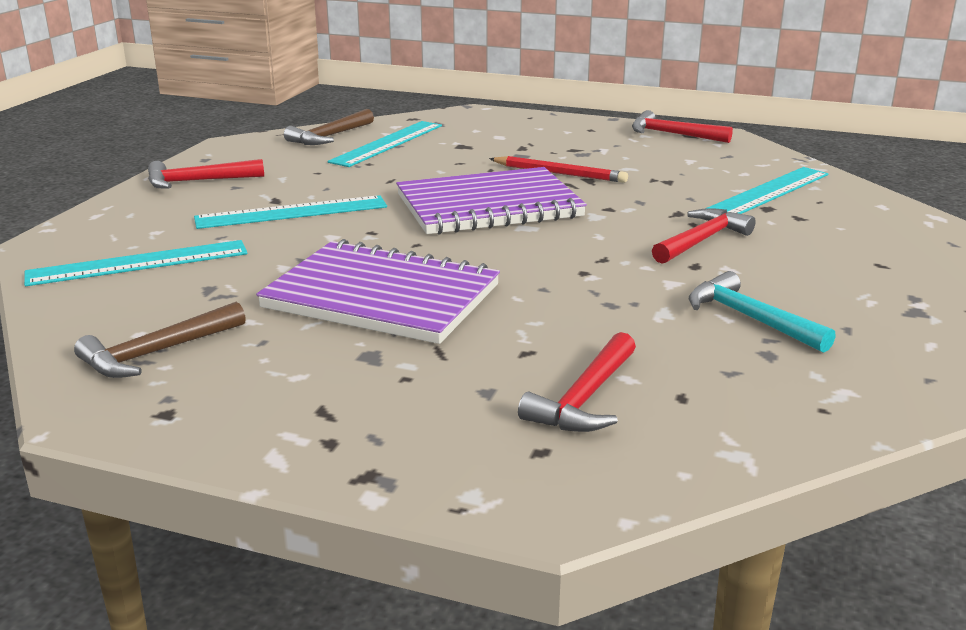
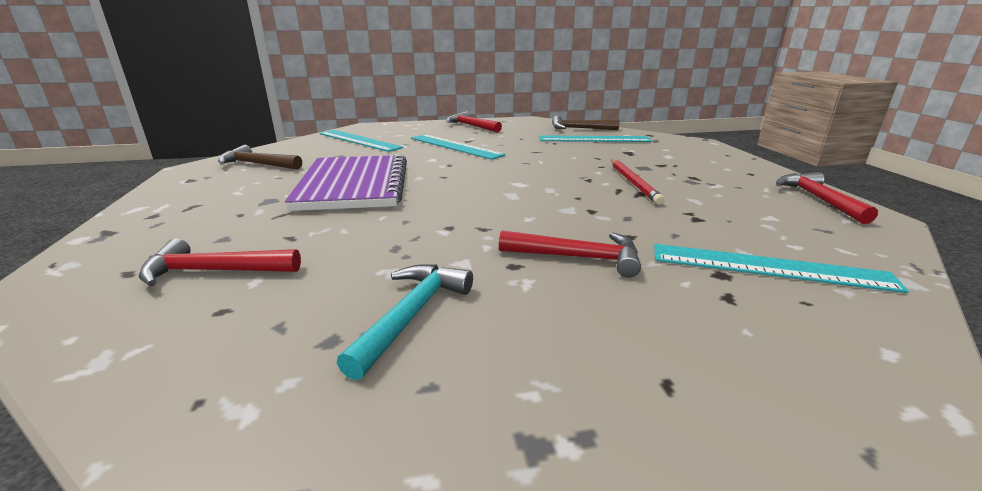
camera: 60 degrees right, 0 degrees up
purple notebook [396,167,587,235] -> none

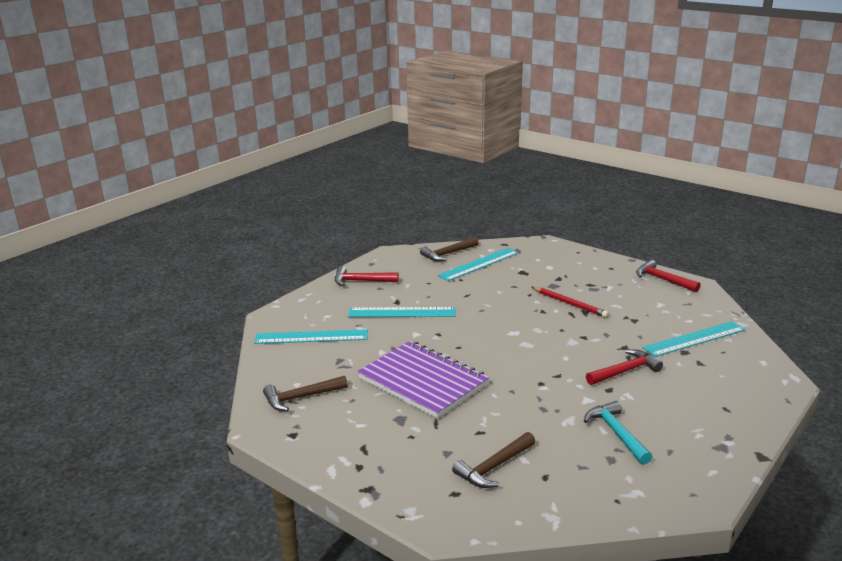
camera: 40 degrees left, 0 degrees up
red hammer [139,238,301,286] -> brown hammer [452,432,535,488]

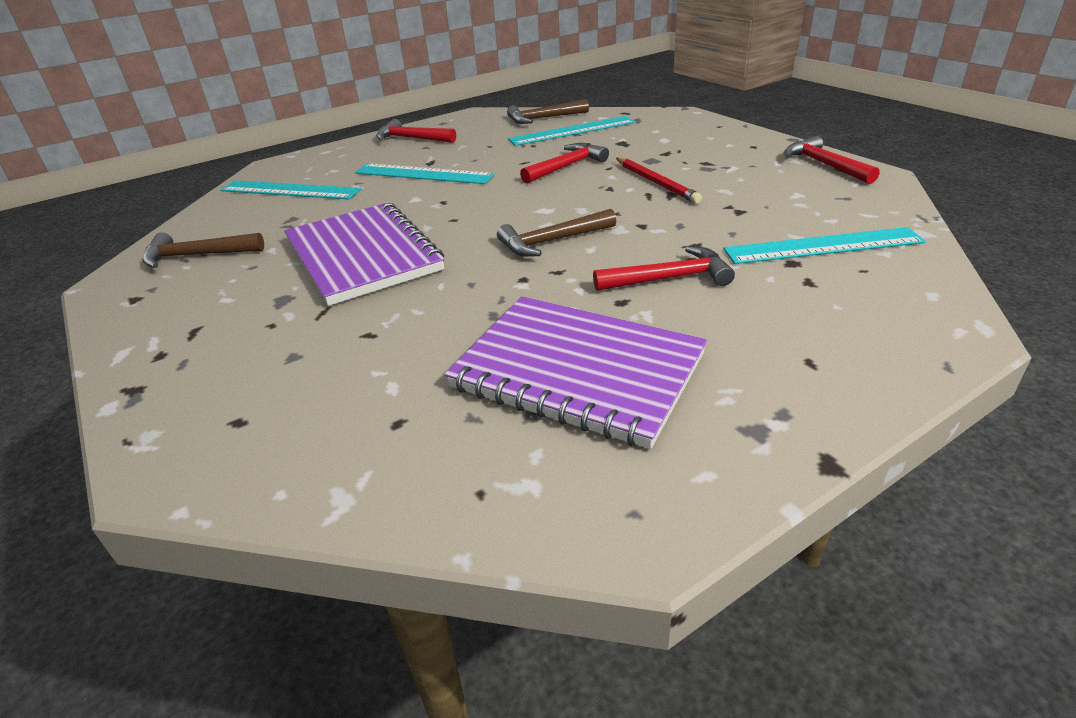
camera: 20 degrees right, 10 degrees up
brown hammer [452,432,535,488] -> brown hammer moved to [497,209,616,257]
turquoise hammer [584,401,652,465] -> purple notebook [445,296,707,449]
none -> red hammer [520,143,609,184]

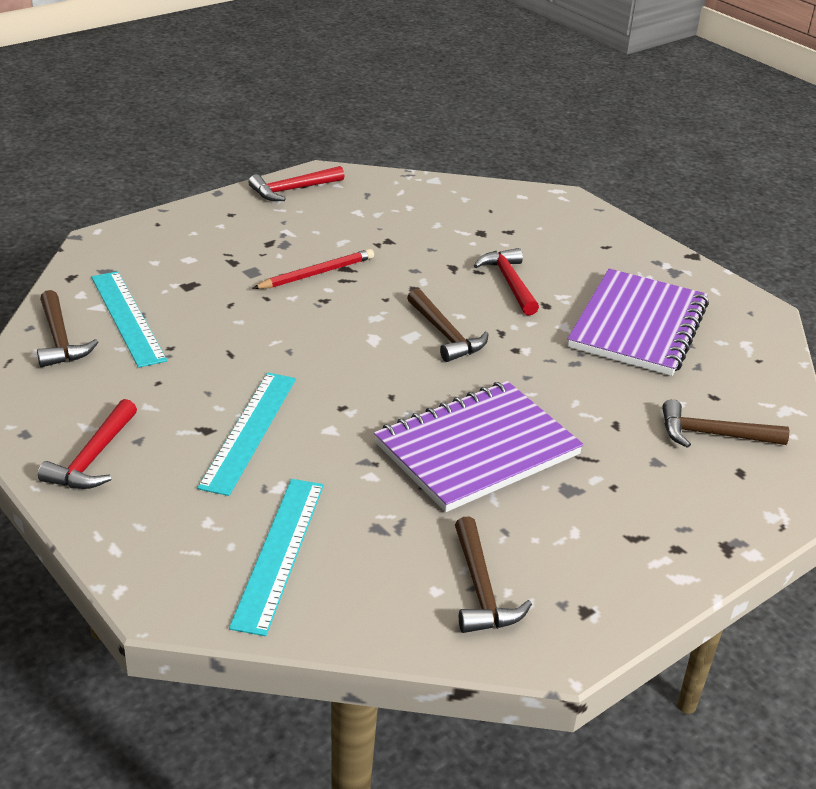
camera: 100 degrees left, 0 degrees up
red hammer [520,143,609,184] -> none
turquoise ruler [723,227,926,264] -> none
none -> brown hammer [662,399,789,448]

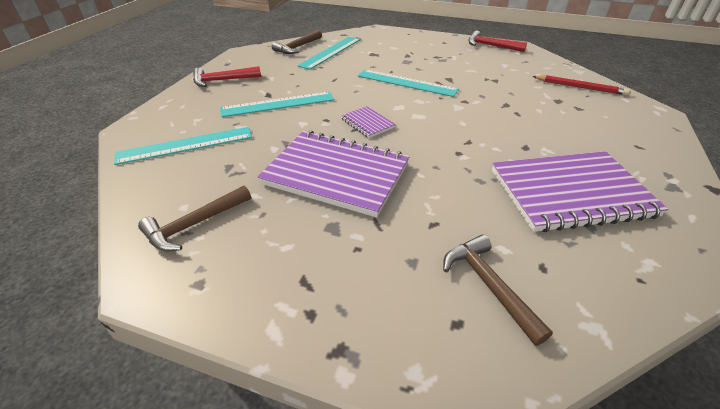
camera: 60 degrees right, 5 degrees up
red pencil [252,249,374,289] -> red pencil moved to [532,75,630,95]
brown hammer [407,288,488,362] -> none
red hammer [474,248,539,315] -> none
none -> purple notebook [341,106,396,138]
none -> turquoise ruler [358,69,459,97]

